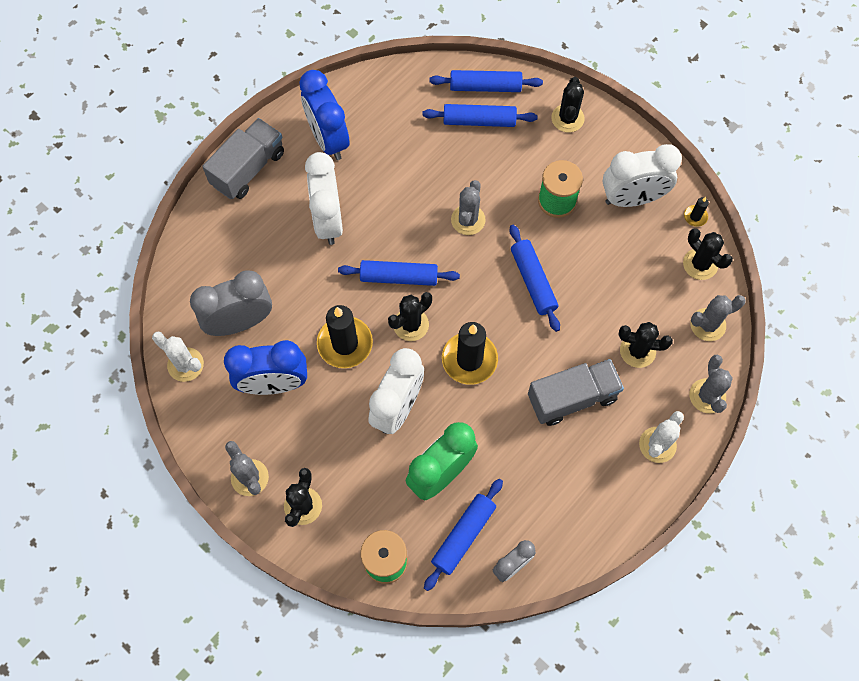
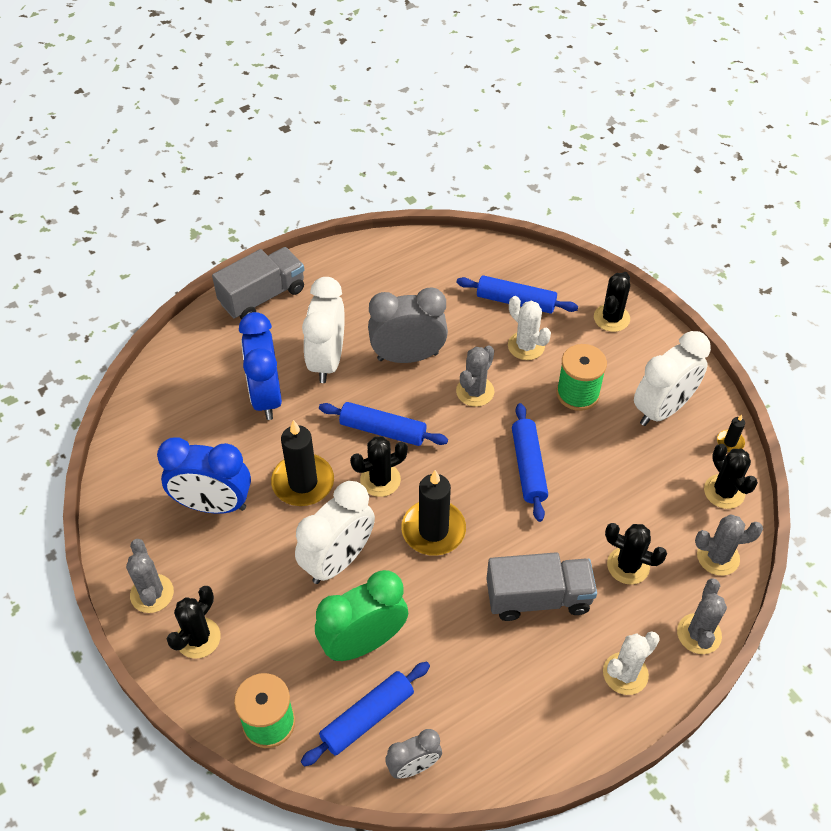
camera: 15 degrees right, 15 degrees down
white cactus [152,331,204,382] -> white cactus moved to [508,296,551,360]
grey clock [190,270,272,336] -> grey clock moved to [368,287,448,363]
blue clock [299,70,349,160] -> blue clock moved to [239,312,282,420]
blue rolling pin [429,70,543,92] -> none
white clock [602,144,682,207] -> white clock turned 45 degrees counterclockwise [634,331,711,426]

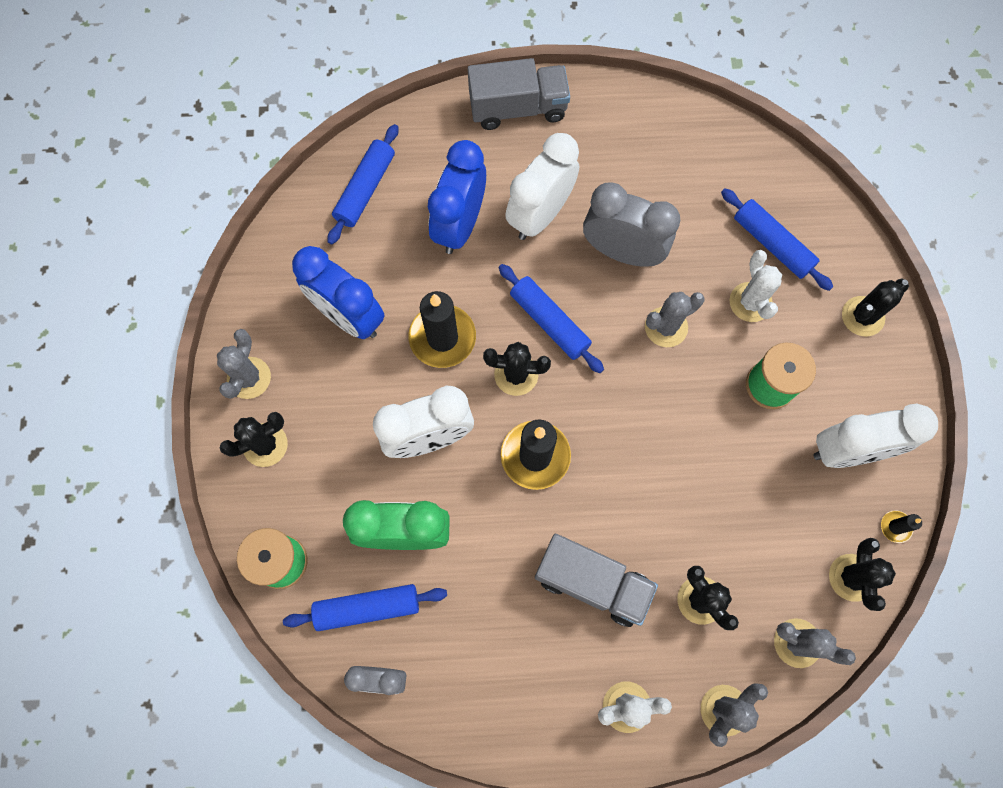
camera: 30 degrees right, 20 degrees up
blue rolling pin [512,403,548,522] -> blue rolling pin moved to [327,124,398,245]

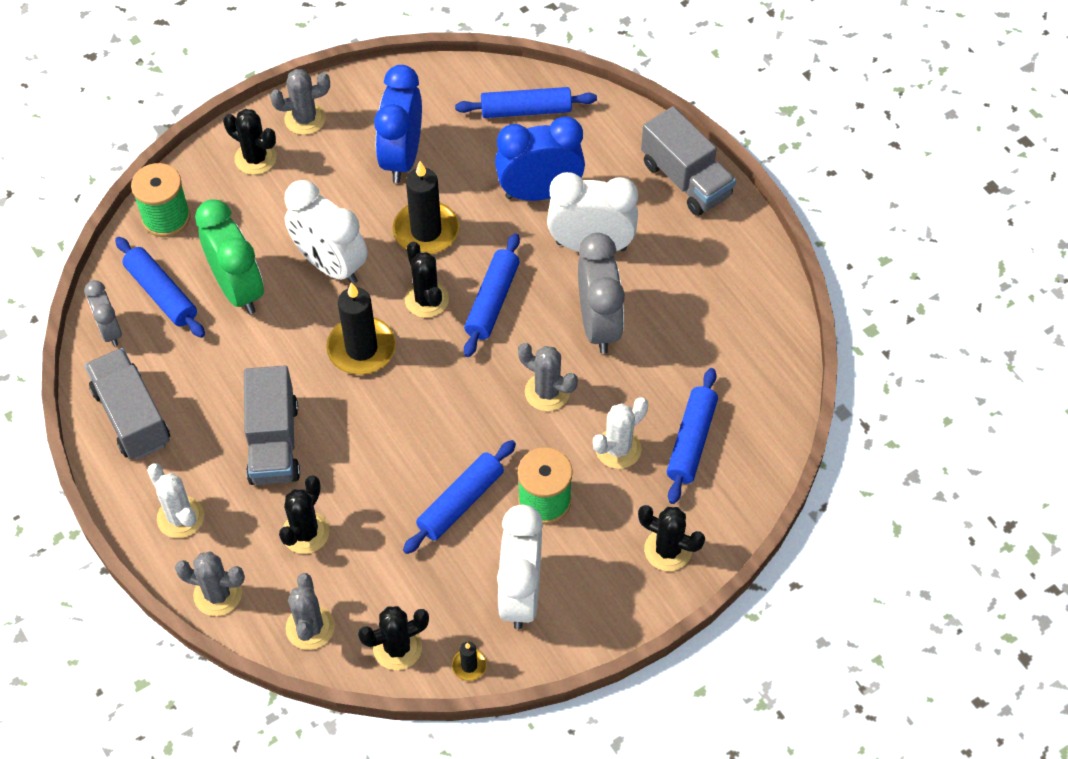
camera: 60 degrees right, 15 degrees down
white clock [813,404,938,468] -> white clock turned 45 degrees clockwise [497,505,543,629]
none -> grey truck [85,348,170,460]
none -> blue rolling pin [403,440,516,554]

